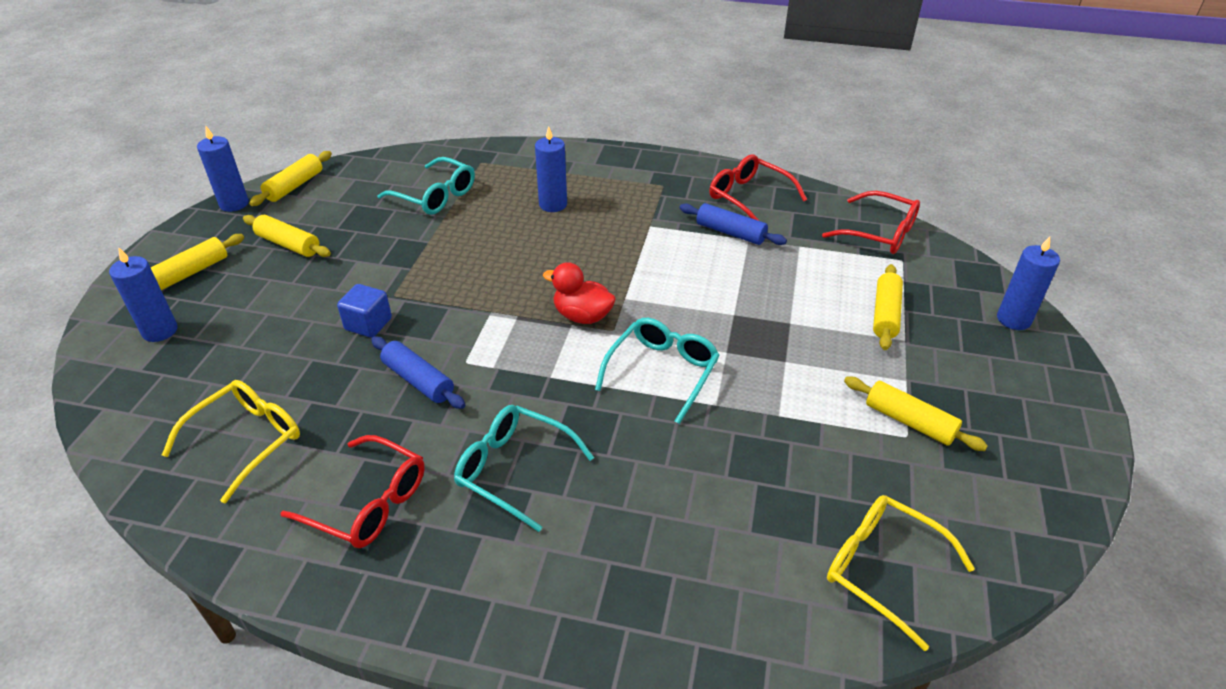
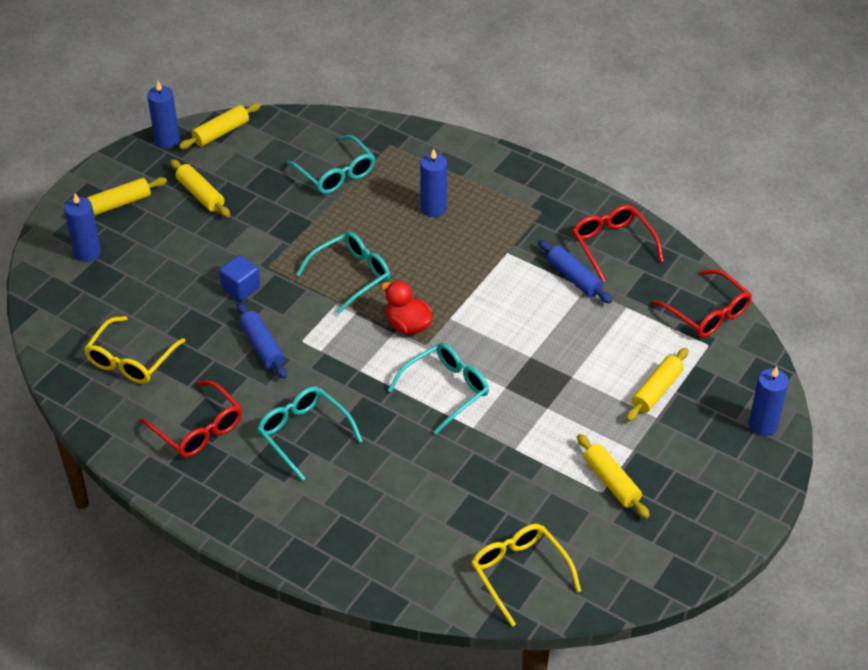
camera: 20 degrees right, 5 degrees up
yellow glasses [162,380,300,504] -> yellow glasses turned 150 degrees clockwise [84,316,185,384]
none -> turquoise glasses [296,232,390,314]

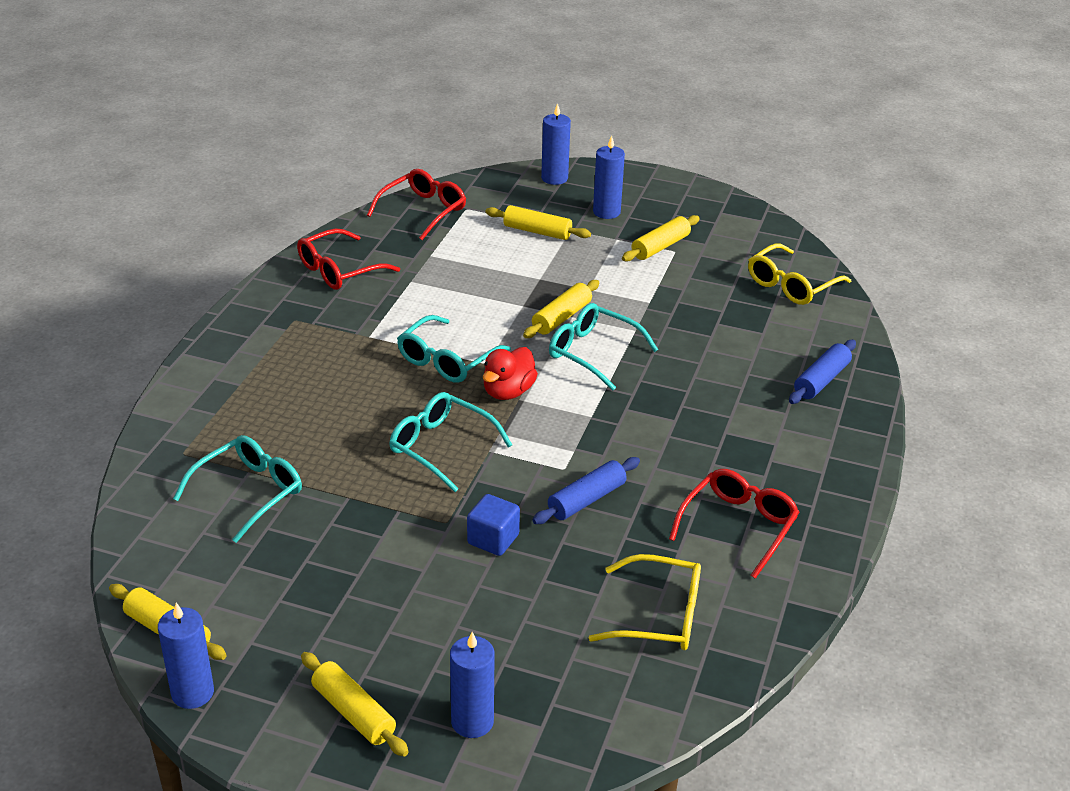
camera: 105 degrees left, 10 degrees down
yellow rolling pin [170,159,230,217] -> yellow rolling pin moved to [523,280,599,338]
turquoise glasses [257,386,363,481] -> turquoise glasses moved to [397,315,511,383]
blue candle [420,149,447,217] -> blue candle moved to [593,135,625,219]
blue rolling pin [538,240,612,304] -> blue rolling pin moved to [789,340,856,404]

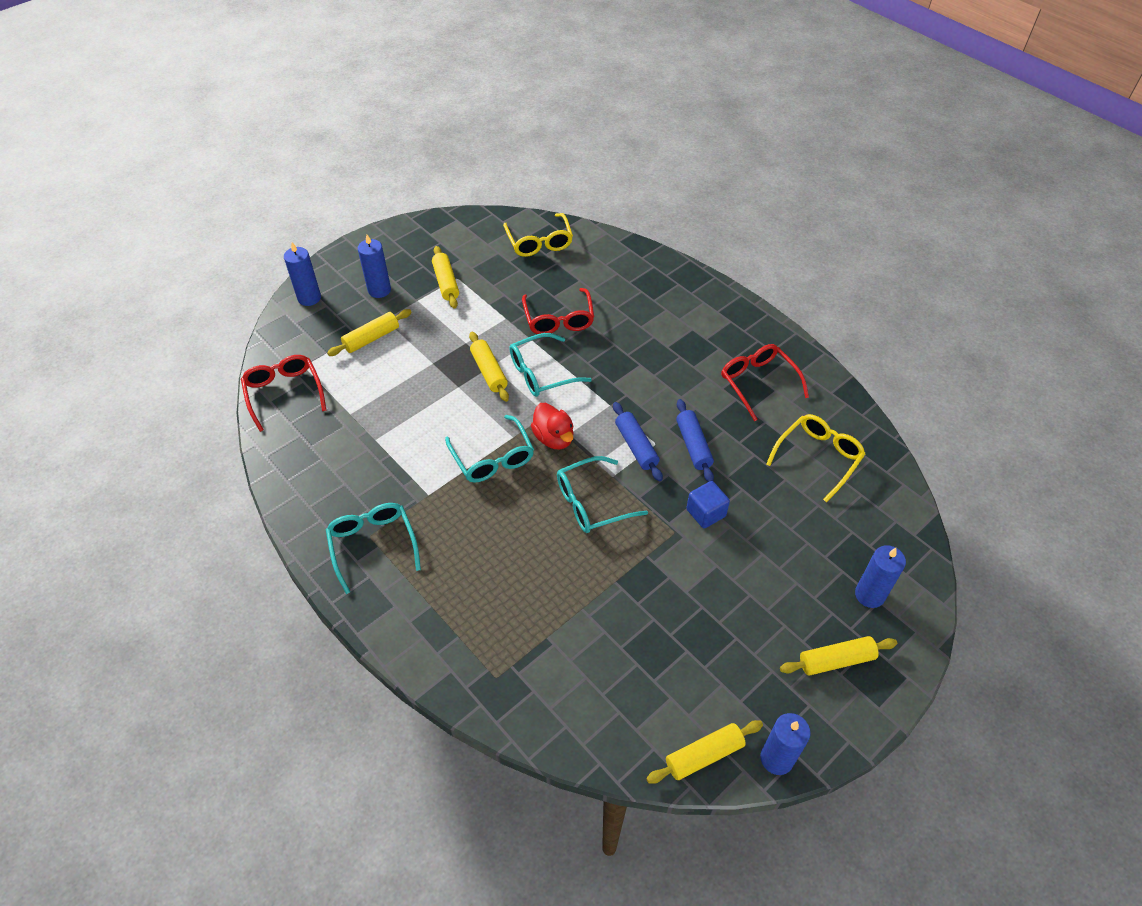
camera: 60 degrees left, 15 degrees up
turquoise glasses [173,435,302,543] -> turquoise glasses moved to [326,503,421,594]
red glasses [297,229,400,290] -> red glasses moved to [522,288,594,334]
blue rolling pin [789,340,856,404] -> blue rolling pin moved to [613,402,663,482]

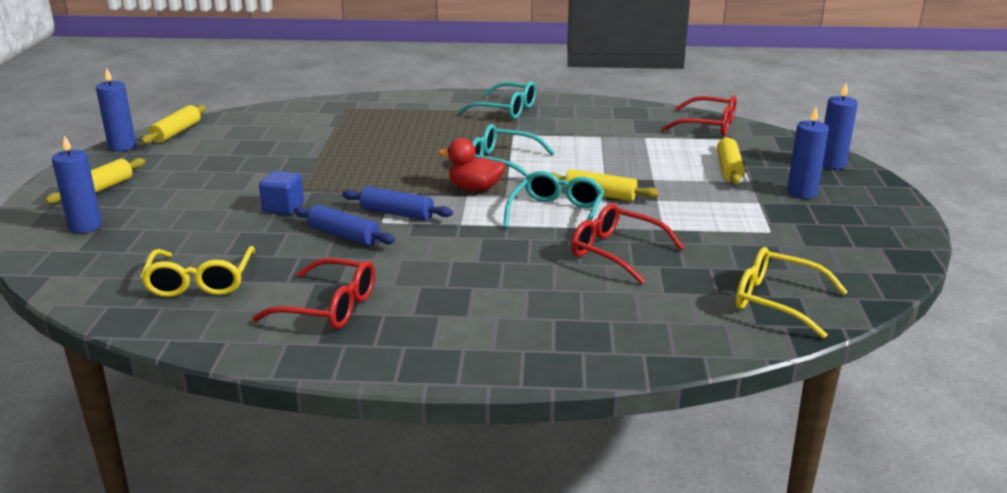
camera: 135 degrees right, 25 degrees down
yellow rolling pin [432,246,459,309] -> none
turquoise glasses [557,456,648,533] -> none

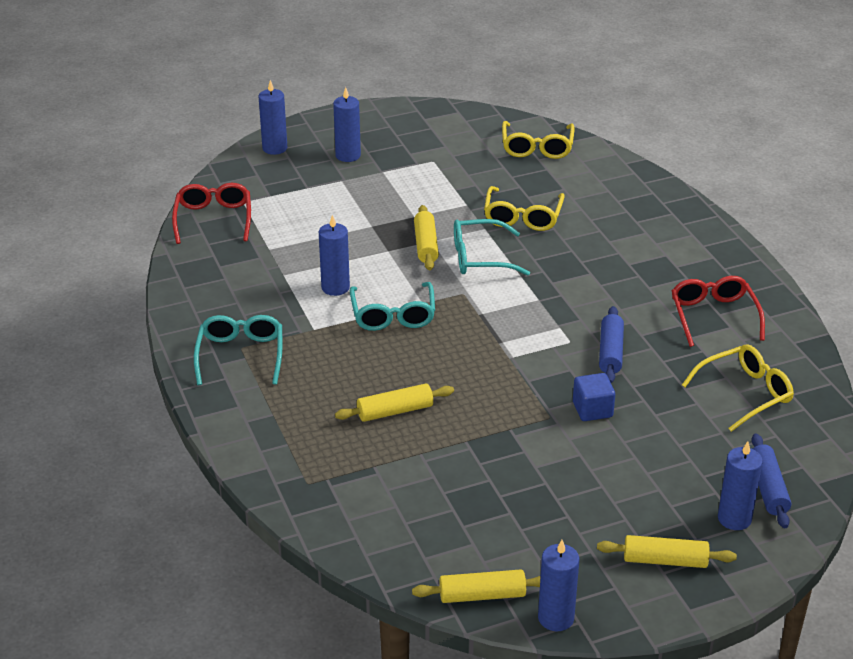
camera: 115 degrees left, 10 degrees up
blue rolling pin [342,186,453,220] -> blue rolling pin moved to [751,433,791,528]
red duck [439,138,505,191] -> none
red glasses [571,203,684,284] -> yellow glasses [484,186,565,231]
yellow rolling pin [717,137,745,184] -> yellow rolling pin moved to [335,383,454,422]
none -> blue candle [319,215,350,296]

